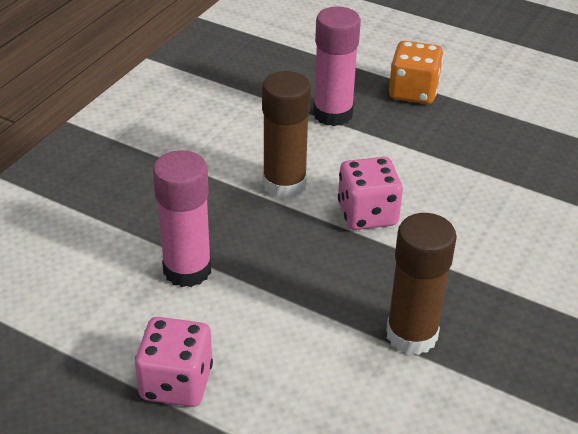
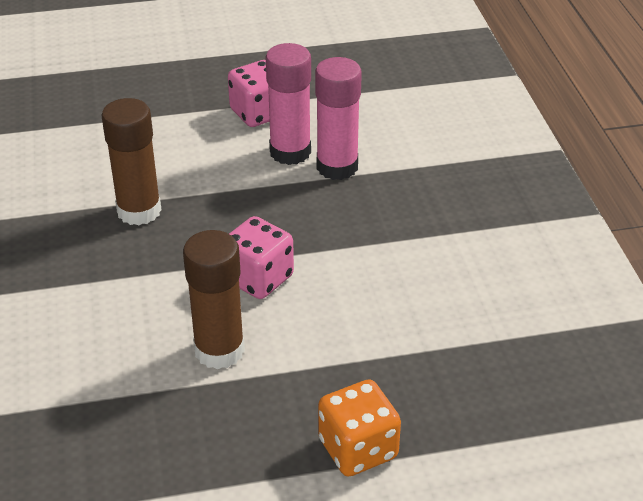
camera: 140 degrees right, 0 degrees up
brown glue stick [262,71,311,199] -> brown glue stick moved to [183,230,245,369]
pink glue stick [313,6,361,126] -> pink glue stick moved to [266,43,311,165]

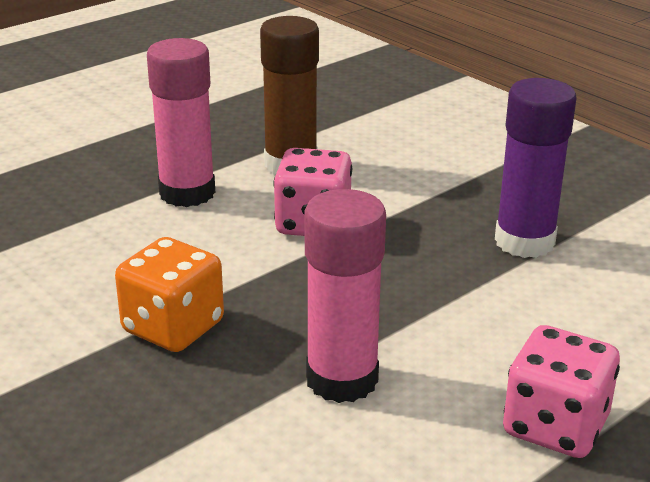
camera: 150 degrees right, 10 degrees down
brown glue stick [101,98,161,226] -> purple glue stick [495,78,577,258]
pink glue stick [266,43,311,165] -> pink glue stick moved to [147,38,215,207]
orange dice [318,379,401,477] -> orange dice moved to [115,237,224,352]

